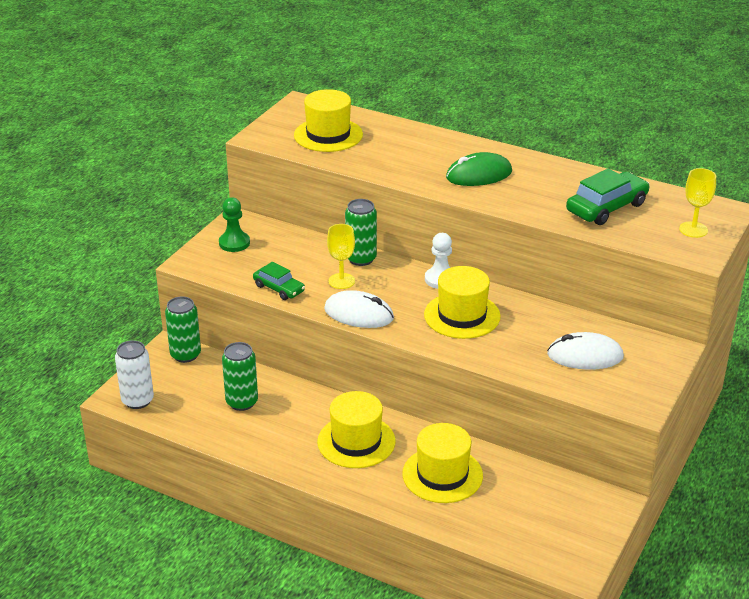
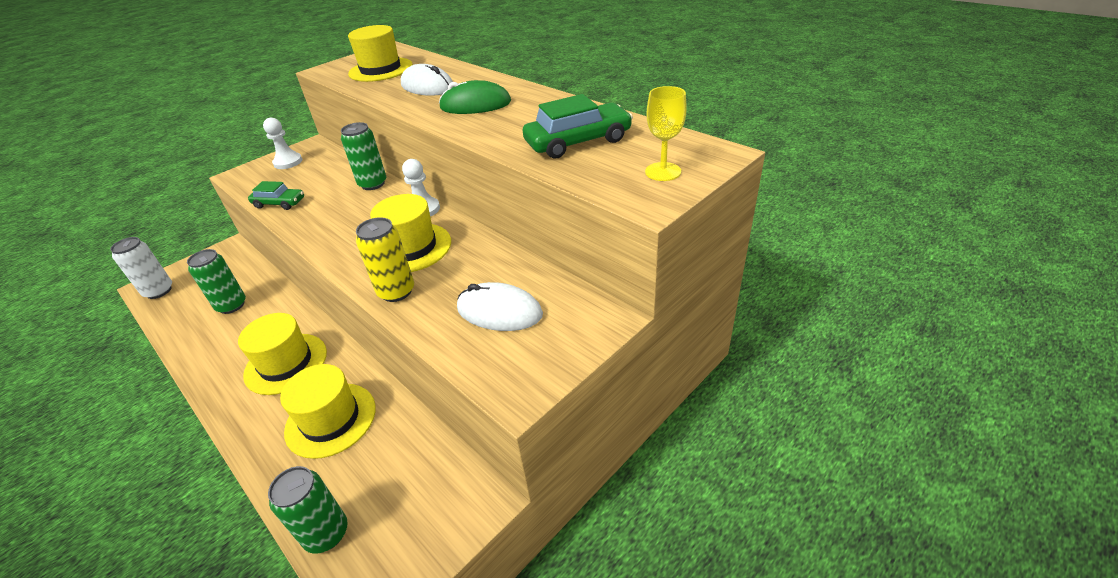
camera: 20 degrees right, 5 degrees up
green can [165,297,201,363] -> green can moved to [268,466,348,554]
green pawn [219,197,250,252] -> white pawn [263,118,302,169]
green car [253,262,305,300] -> green car turned 45 degrees counterclockwise [248,181,304,210]
white mouse [324,290,394,328] -> white mouse moved to [401,64,453,96]
yellow goblet [327,224,355,289] -> none
none -> yellow can [356,217,414,302]

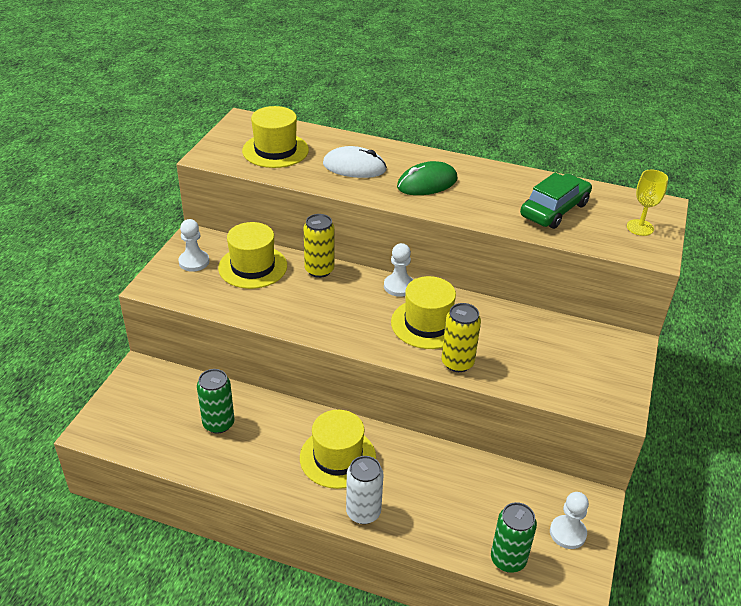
camera: 30 degrees left, 0 degrees up
white can [110,237,172,299] -> white can moved to [346,456,383,524]
green car [248,181,304,210] -> none
yellow hat [280,364,376,459] -> yellow hat moved to [218,222,287,289]
green can [341,122,386,190] -> yellow can [304,214,334,278]
white mouse [457,282,543,331] -> none
none -> white pawn [550,492,589,549]

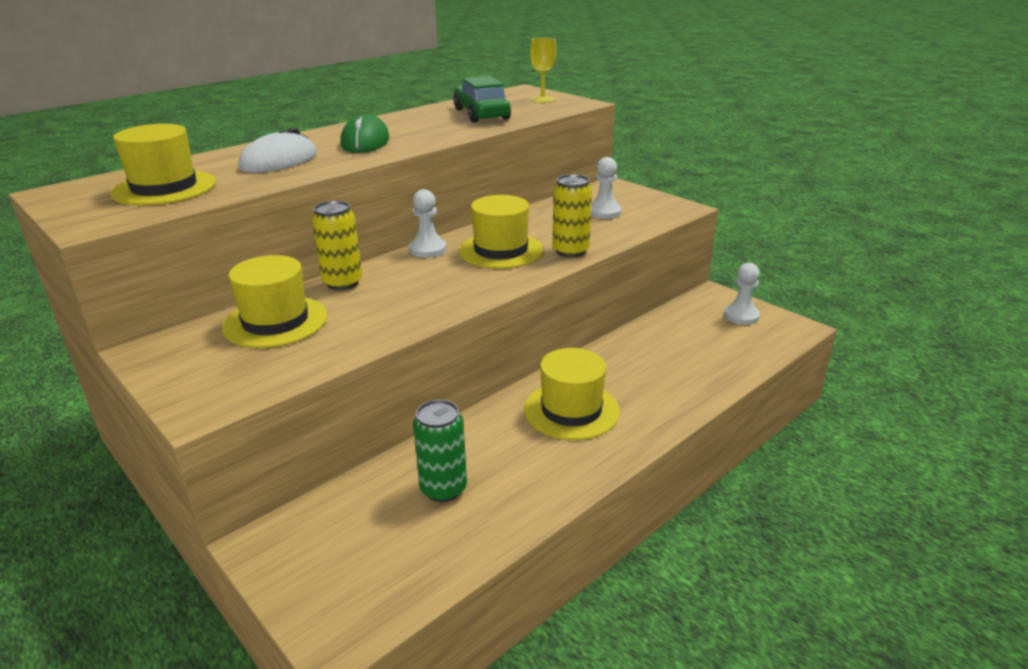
camera: 60 degrees left, 10 degrees down
white pawn [178,219,209,272] -> white pawn moved to [591,157,622,219]
white can [346,456,383,524] -> none
green can [491,502,537,573] -> none

